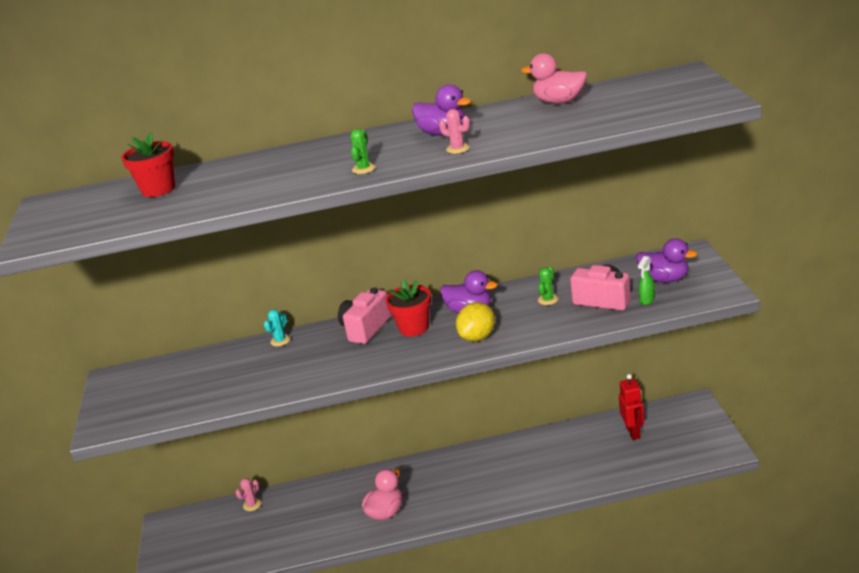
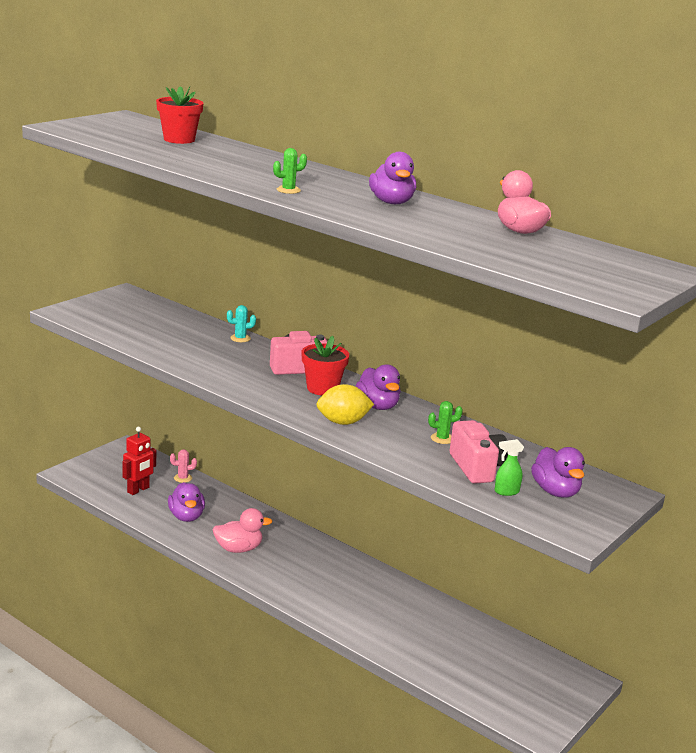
camera: 40 degrees right, 5 degrees down
pink cactus [439,109,470,154] -> none
red robot [619,374,644,440] -> red robot moved to [123,427,156,495]
none -> purple duck [168,482,205,522]

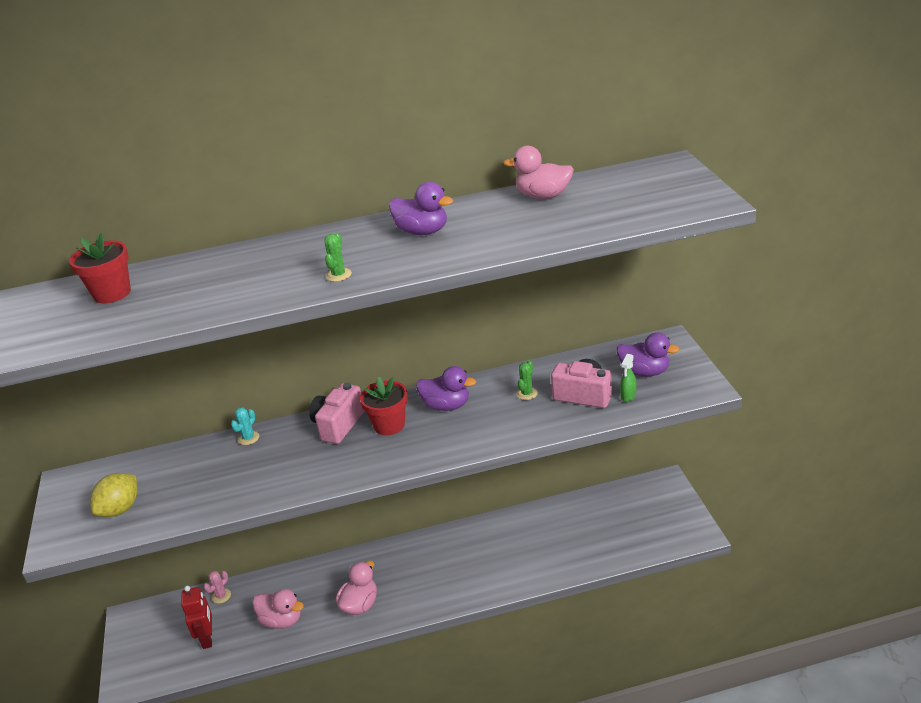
camera: 45 degrees left, 10 degrees up
purple duck [168,482,205,522] -> pink duck [253,589,304,629]
yellow lemon [316,384,374,425] -> yellow lemon moved to [90,473,137,517]

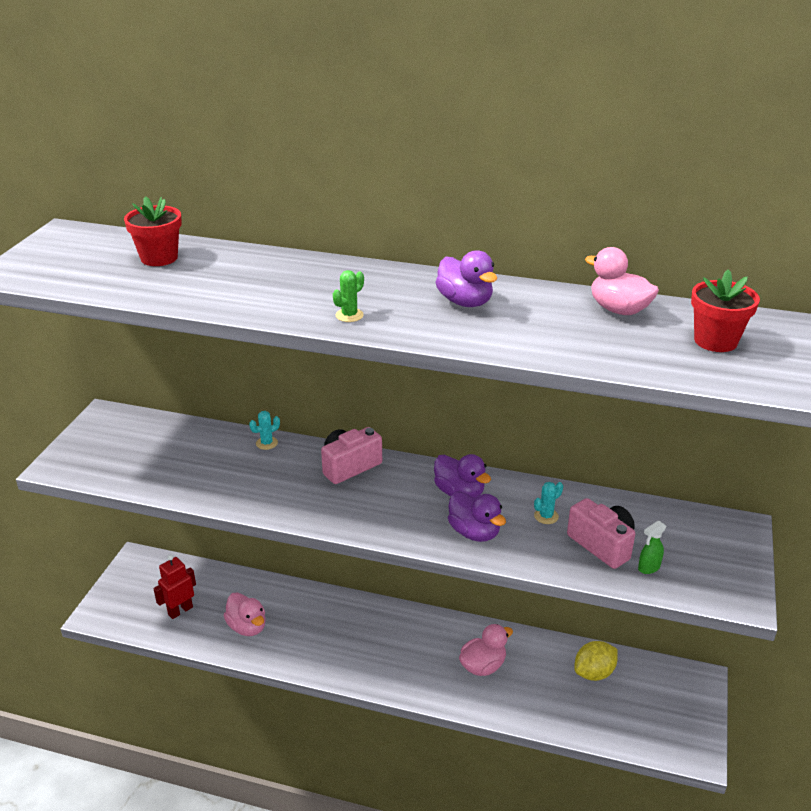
camera: 25 degrees right, 0 degrees up
yellow lemon [90,473,137,517] -> yellow lemon moved to [574,641,618,681]
red robot [181,586,212,649] -> red robot turned 150 degrees counterclockwise [153,555,196,619]
pink cactus [204,571,231,604] -> none
pink duck [336,561,377,615] -> pink duck moved to [459,624,513,676]
red flower pot [360,377,408,435] -> red flower pot moved to [691,269,760,352]
green cactus [516,360,538,400] -> turquoise cactus [534,482,563,524]
purple duck [617,332,679,376] -> purple duck moved to [448,491,506,542]

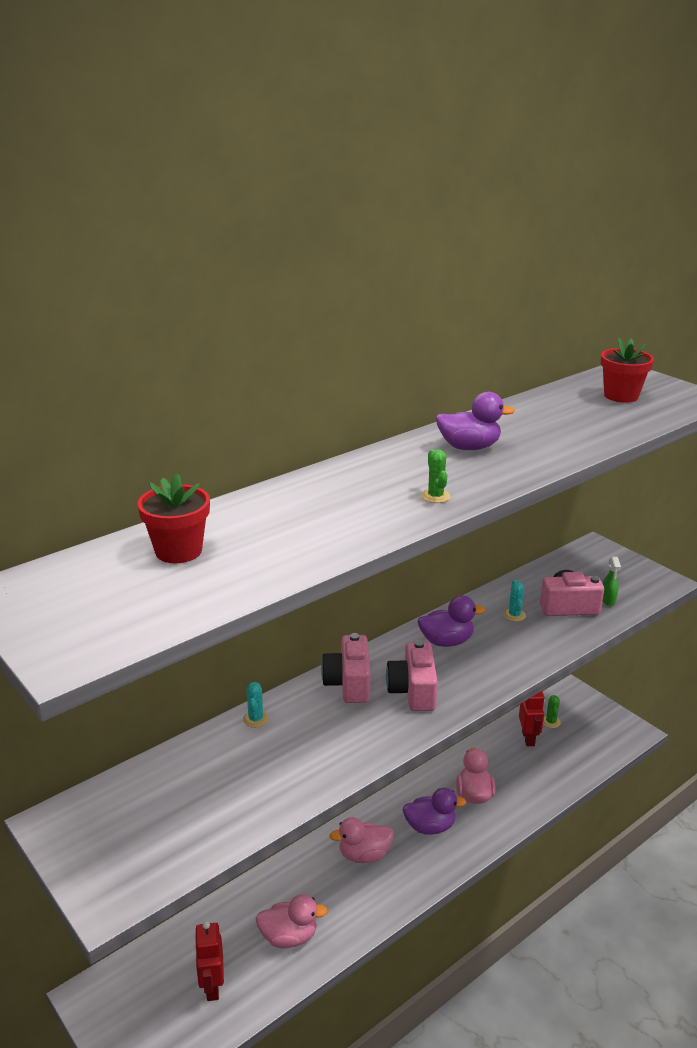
camera: 55 degrees left, 5 degrees down
purple duck [448,491,506,542] -> purple duck moved to [403,788,466,835]
yellow lemon [574,641,618,681] -> red robot [519,691,545,746]
pink duck [585,247,659,315] -> pink duck moved to [329,817,394,863]
none -> pink camera [386,640,438,711]
none -> green cactus [543,695,561,728]

